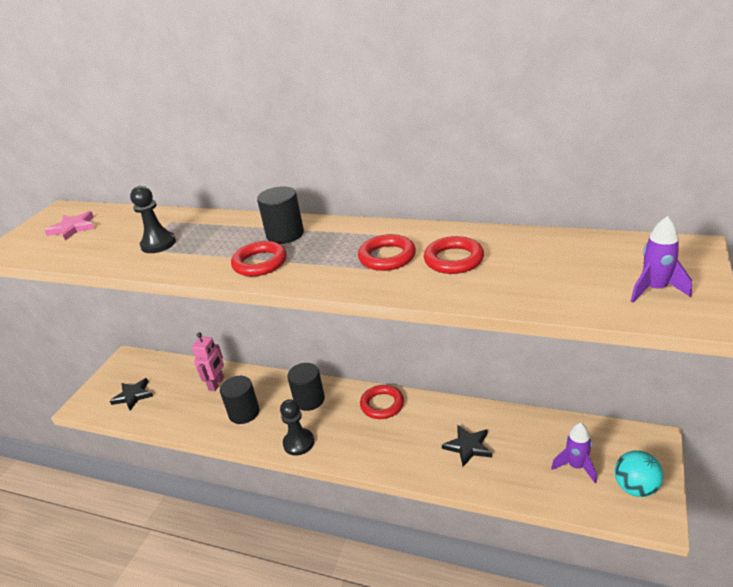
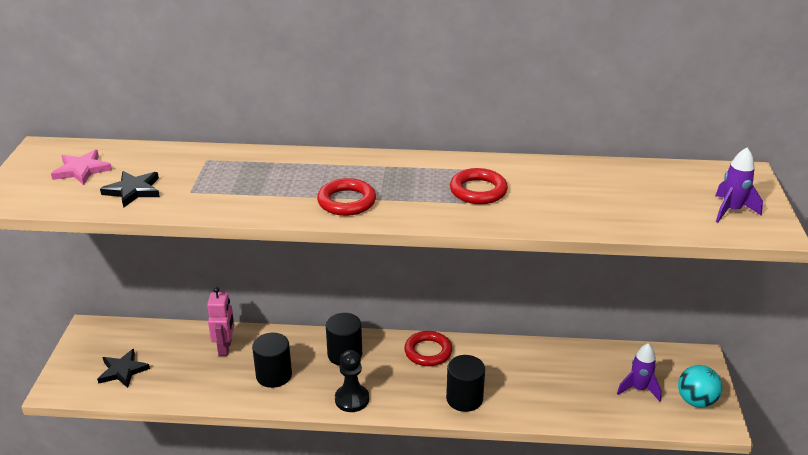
camera: 20 degrees left, 0 degrees up
black pawn [130,186,176,253] -> none
black cylinder [257,186,304,244] -> black cylinder moved to [446,355,485,412]
red ring [424,236,484,274] -> none
black star [442,425,492,467] -> black star moved to [100,171,160,208]

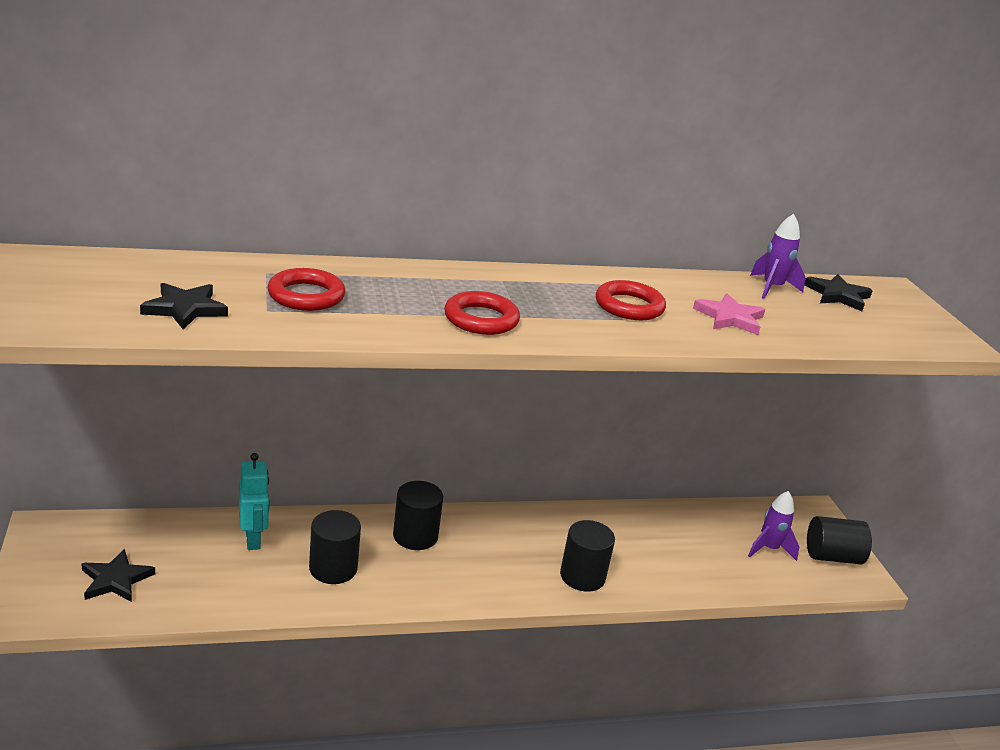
camera: 20 degrees left, 5 degrees down
pink star [51,150,112,185] -> pink star moved to [693,294,765,335]
pink robot [207,287,234,356] -> turquoise robot [239,453,269,550]
black pawn [335,350,369,412] -> none
red ring [404,331,452,366] -> red ring moved to [268,268,345,311]
turquoise ball [678,365,722,408] -> black cylinder [807,516,872,565]
purple rocket [715,147,763,223] -> purple rocket moved to [750,214,806,299]
none -> black star [804,274,873,311]

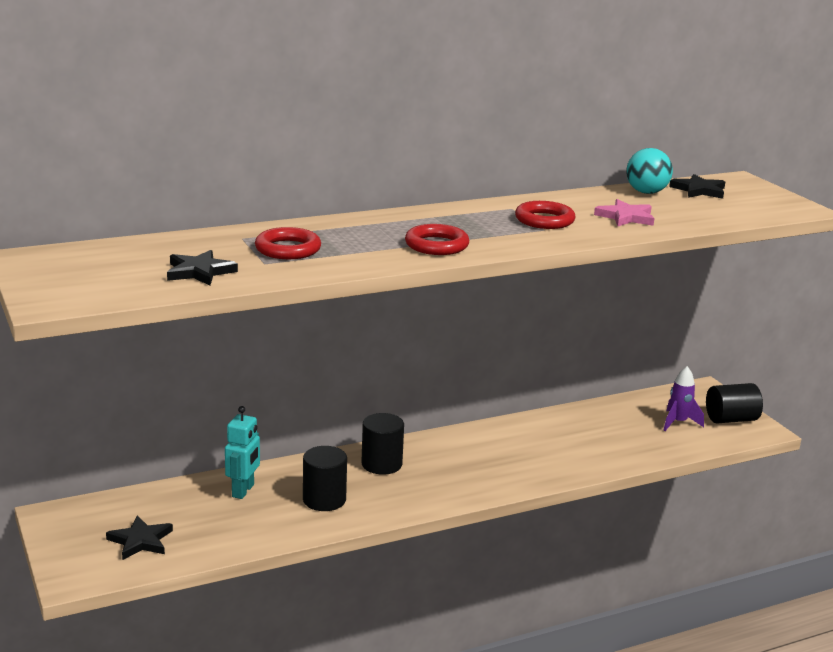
camera: 10 degrees left, 5 degrees down
turquoise robot [239,453,269,550] -> turquoise robot turned 45 degrees clockwise [225,406,260,499]
black cylinder [560,520,615,592] -> none
purple rocket [750,214,806,299] -> turquoise ball [626,148,673,194]

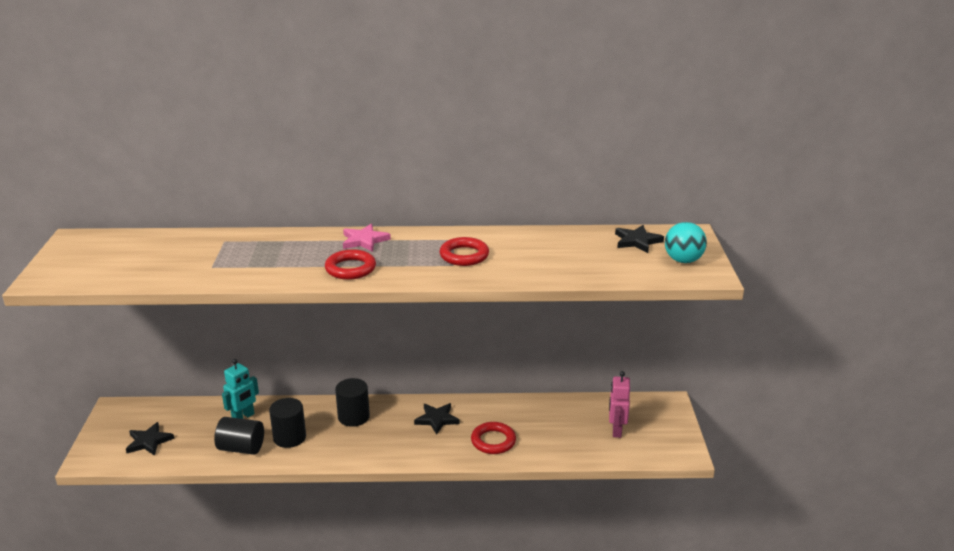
camera: 25 degrees right, 5 degrees up
black star [167,250,238,285] -> black star moved to [414,403,460,435]
red ring [255,227,321,259] -> red ring moved to [471,422,516,454]
pink star [594,199,655,226] -> pink star moved to [343,224,391,252]
turquoise ball [626,148,673,194] -> turquoise ball moved to [665,222,707,263]
purple rocket [663,366,704,431] -> pink robot [609,371,630,438]
black cylinder [706,383,763,423] -> black cylinder moved to [214,417,264,455]

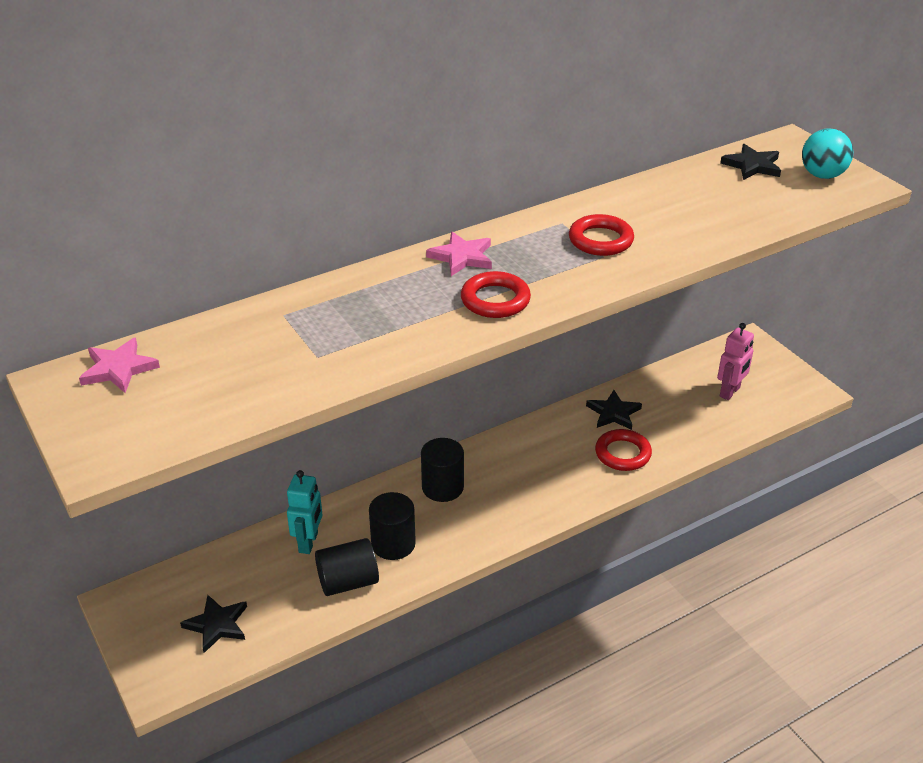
camera: 30 degrees left, 10 degrees up
black star [414,403,460,435] -> black star moved to [586,390,642,430]
pink robot [609,371,630,438] -> pink robot turned 120 degrees counterclockwise [717,323,754,400]
none -> pink star [79,338,160,393]

